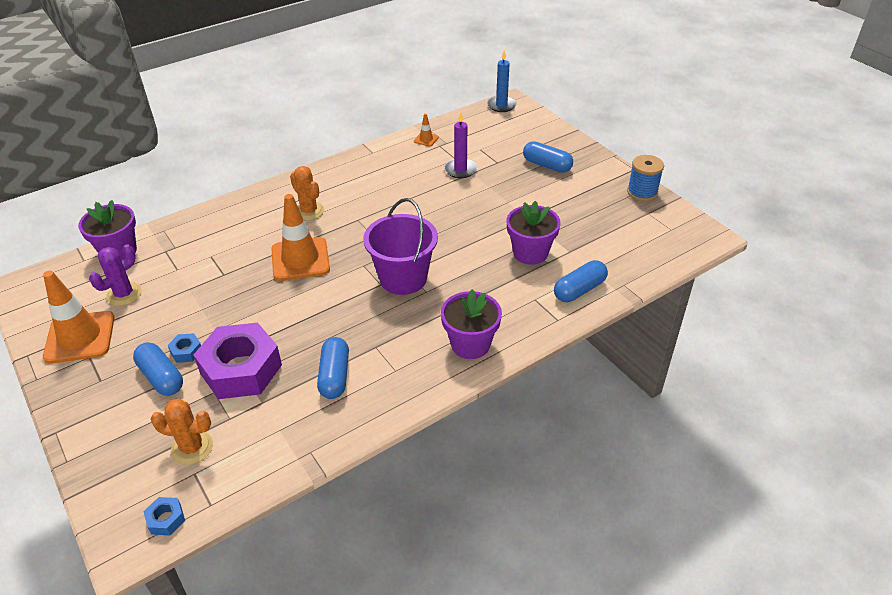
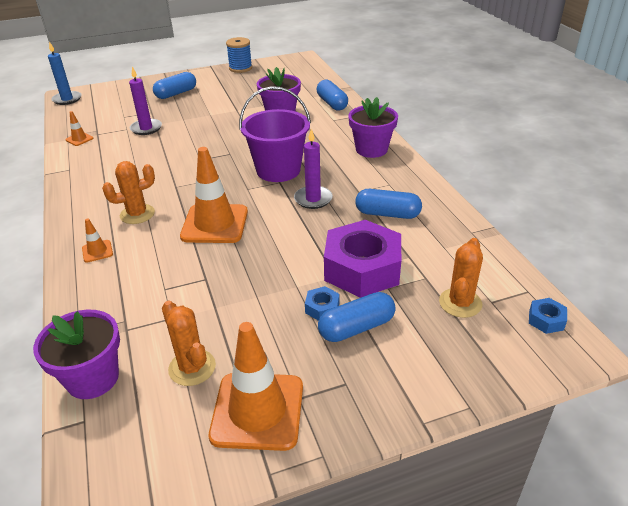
camera: 75 degrees left, 5 degrees down
purple cactus [89,244,142,306] -> orange cactus [162,301,216,386]
none -> orange traffic cone [82,218,113,262]
none -> purple candle [294,129,333,209]

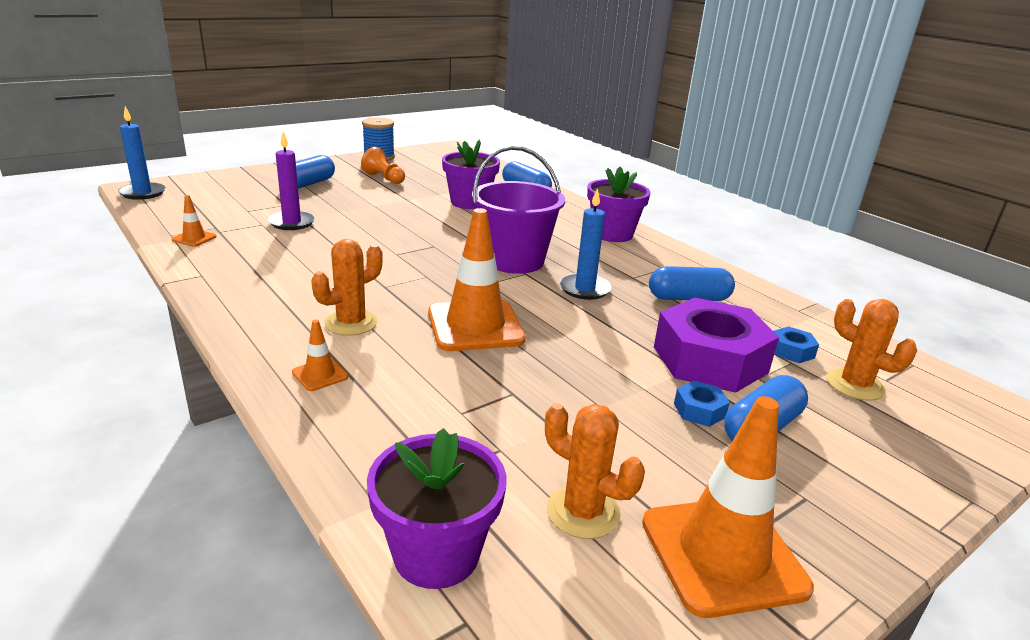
camera: 20 degrees left, 10 degrees down
purple candle [294,129,333,209] -> blue candle [560,188,612,300]
orange cactus [439,238,483,318] -> orange cactus turned 45 degrees counterclockwise [827,299,917,401]
blue nut [529,298,567,334] -> blue nut moved to [774,327,819,363]
none -> orange pawn [361,147,405,184]

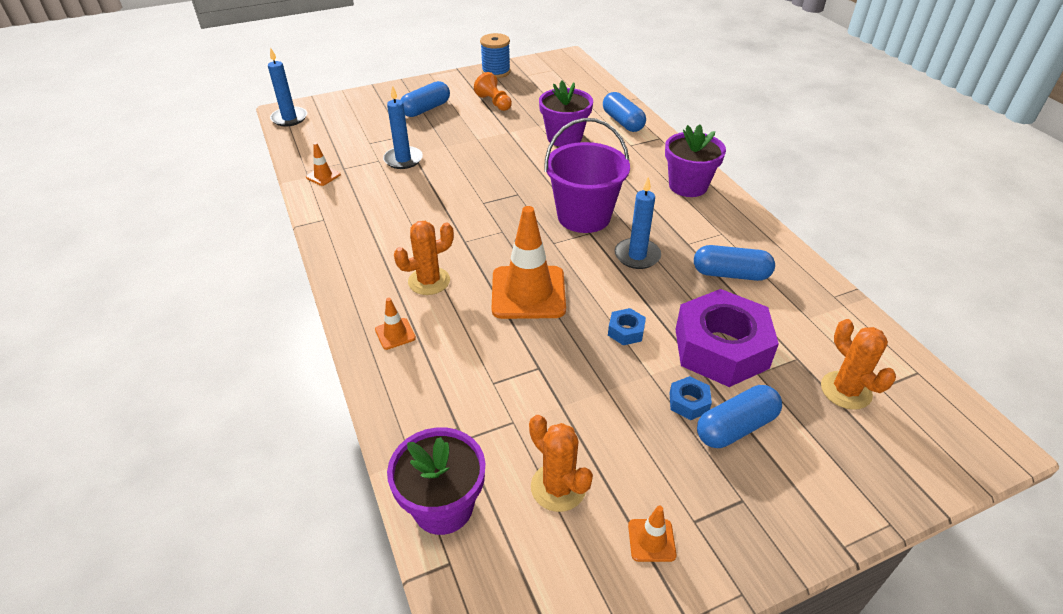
camera: 15 degrees right, 15 degrees up
purple candle [268,132,315,230] -> blue candle [383,85,423,169]
orange traffic cone [642,396,814,618] -> orange traffic cone [628,506,677,562], size x0.44
blue nut [774,327,819,363] -> blue nut moved to [608,308,646,345]

